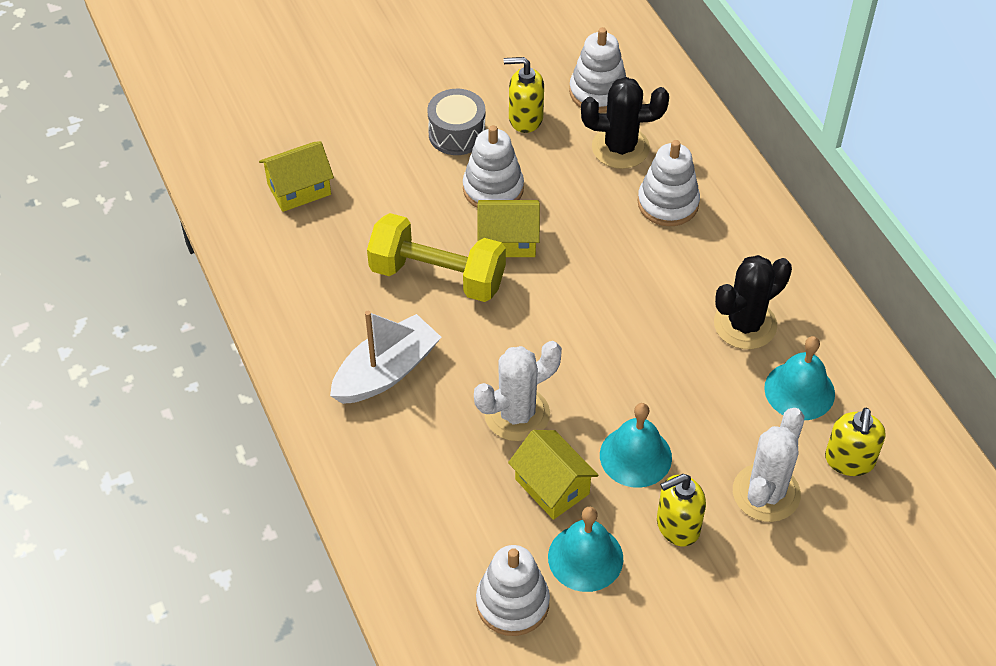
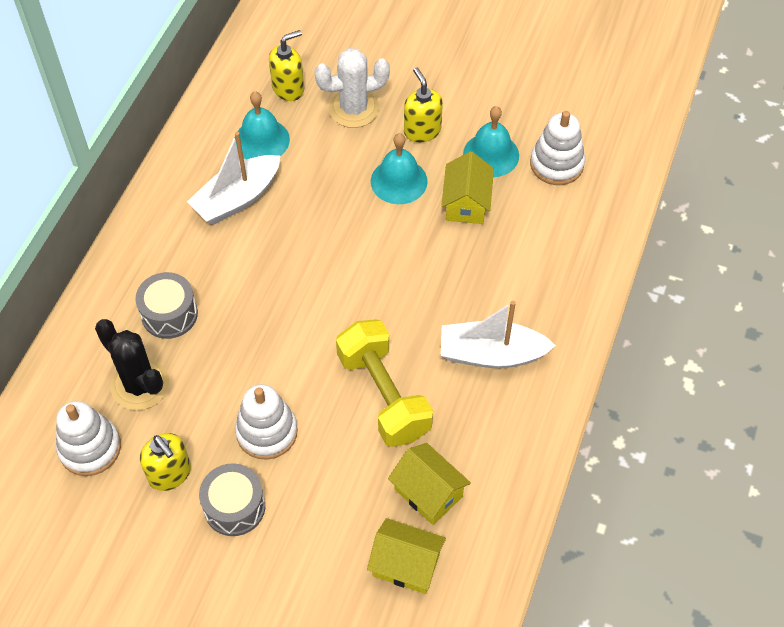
camera: 135 degrees left, 5 degrees up
white cactus [474,341,562,441] -> none
yellow house [478,200,540,257] -> yellow house moved to [388,443,471,525]
white stacking toy [638,140,700,226] -> grey drum [135,272,198,339]
yellow soap dispenser [657,474,706,546] -> yellow soap dispenser turned 135 degrees counterclockwise [404,67,443,142]
black cactus [714,255,792,349] -> white boat [187,132,280,225]

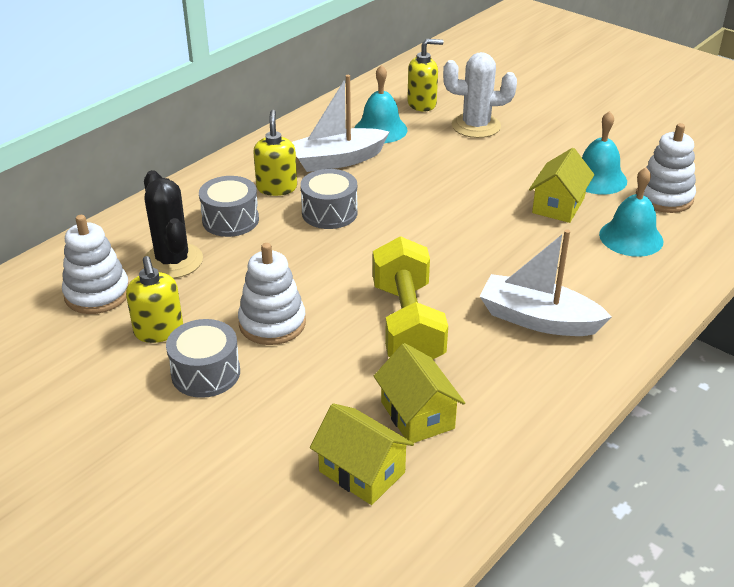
camera: 20 degrees right, 20 degrees down
turquoise bell [371,133,428,204] -> turquoise bell moved to [599,167,663,257]
yellow soap dispenser [404,67,443,142] -> yellow soap dispenser moved to [253,110,297,196]
none -> grey drum [300,169,358,229]

